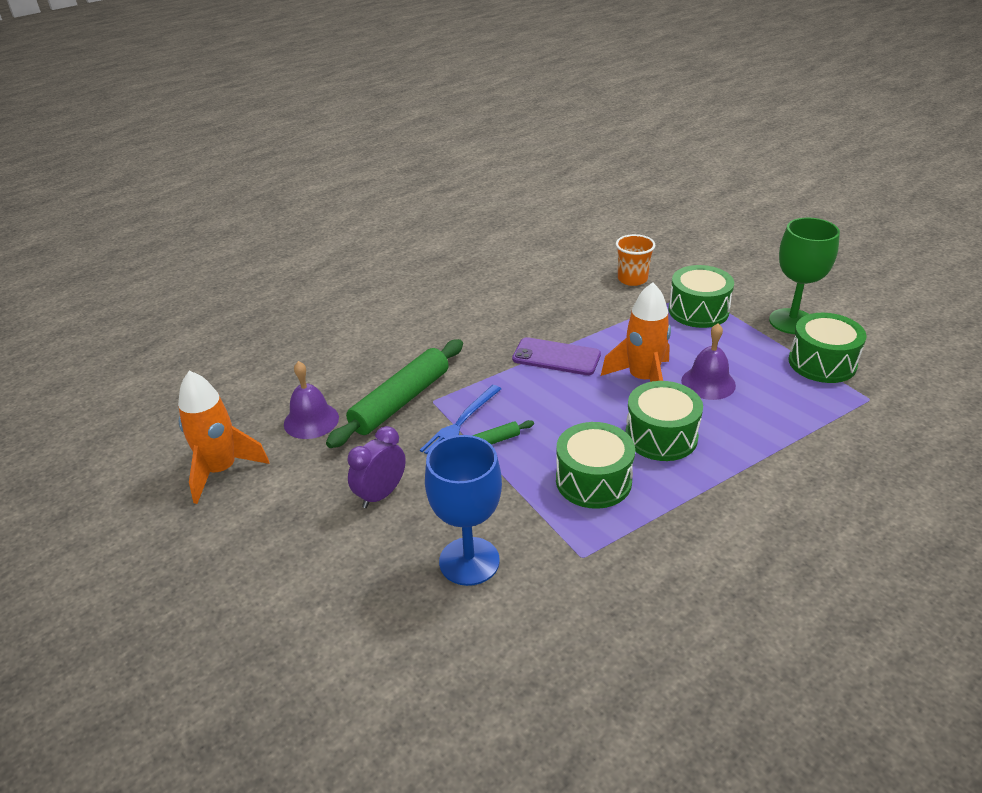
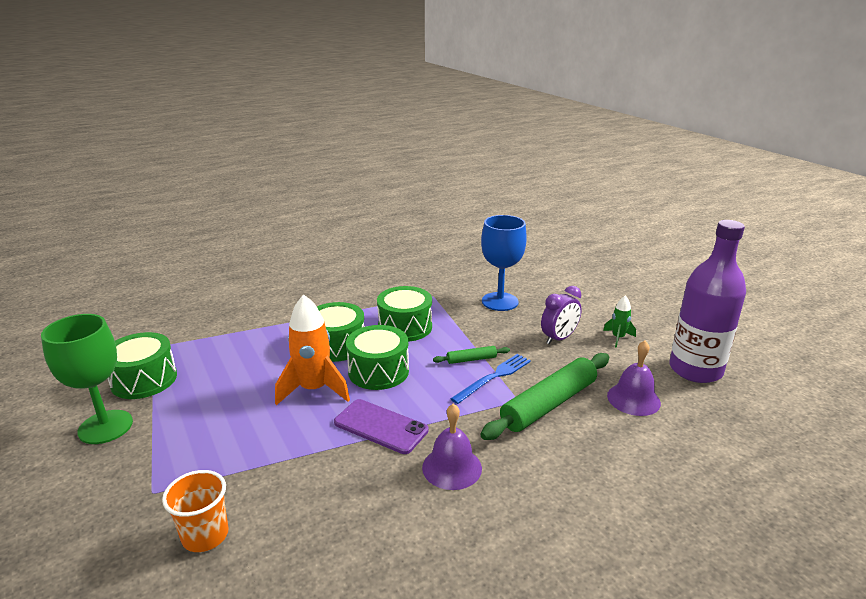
camera: 170 degrees left, 10 degrees down
orange rocket [178,371,269,504] -> purple bottle [669,220,746,383]
green drum [669,265,734,328] -> green drum moved to [346,325,409,390]
purple bell [681,323,736,400] -> purple bell moved to [422,403,482,490]
none -> green rocket [603,295,636,348]

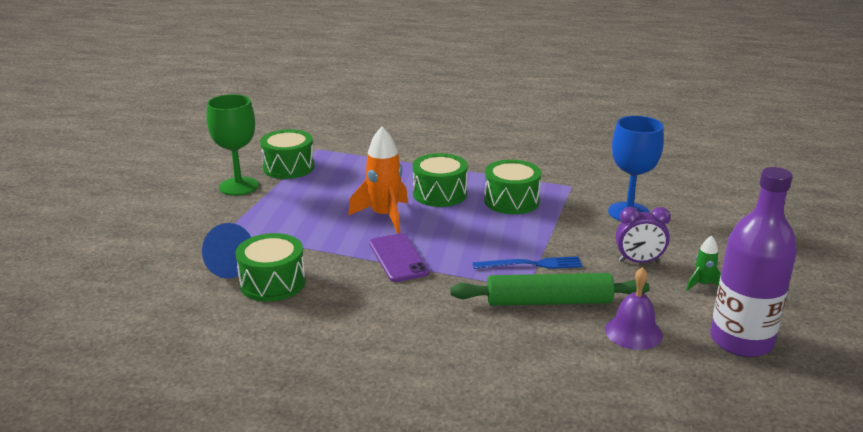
camera: 40 degrees right, 0 degrees up
orange cup [162,470,229,552] -> blue cone [202,223,251,279]
green drum [346,325,409,390] -> green drum moved to [236,233,306,302]
purple bell [422,403,482,490] -> none
green rolling pin [433,346,510,364] -> none

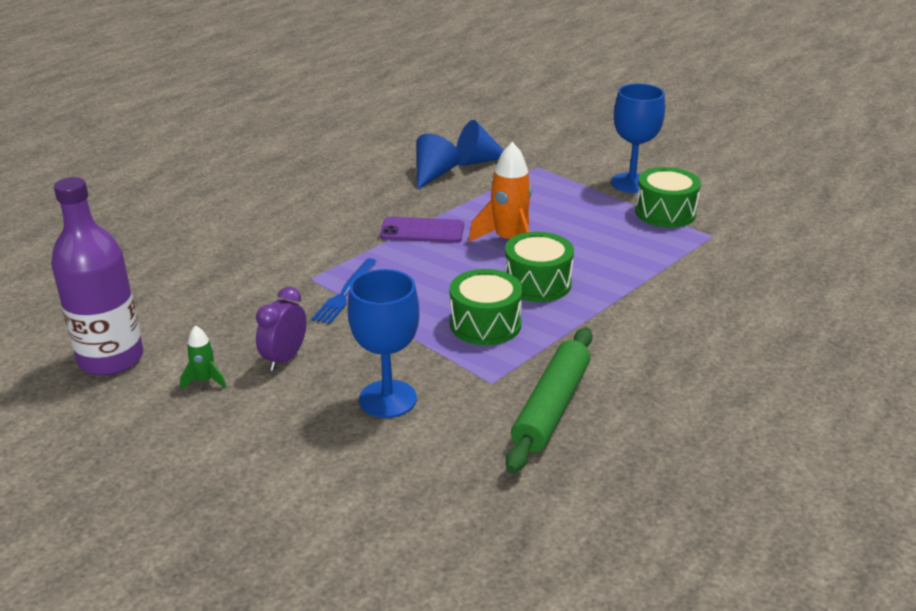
camera: 115 degrees right, 5 degrees up
green goblet [207,94,259,196] -> blue goblet [611,84,665,193]
green drum [236,233,306,302] -> blue cone [416,134,461,190]
green rolling pin [450,273,650,306] -> green rolling pin moved to [506,327,593,473]
purple bell [605,267,663,350] -> none

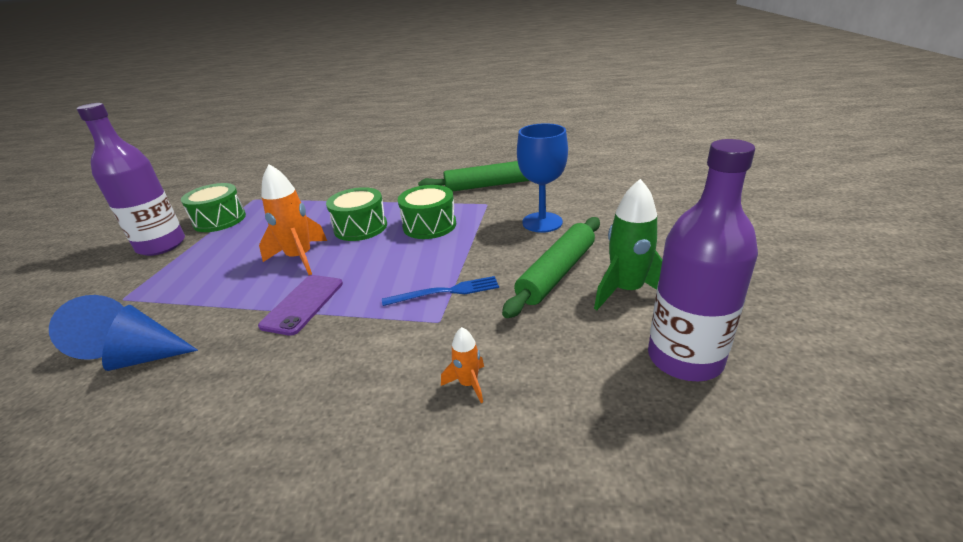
camera: 120 degrees left, 0 degrees up
green rocket [180,325,226,390] -> green rocket [594,179,662,310], size x1.96
purple clock [256,287,306,371] -> green rolling pin [502,217,600,318]
purple phone [380,217,464,243] -> purple phone turned 45 degrees clockwise [258,275,343,336]
blue goblet [611,84,665,193] -> purple bottle [77,103,185,256]
none -> orange rocket [441,327,484,403]

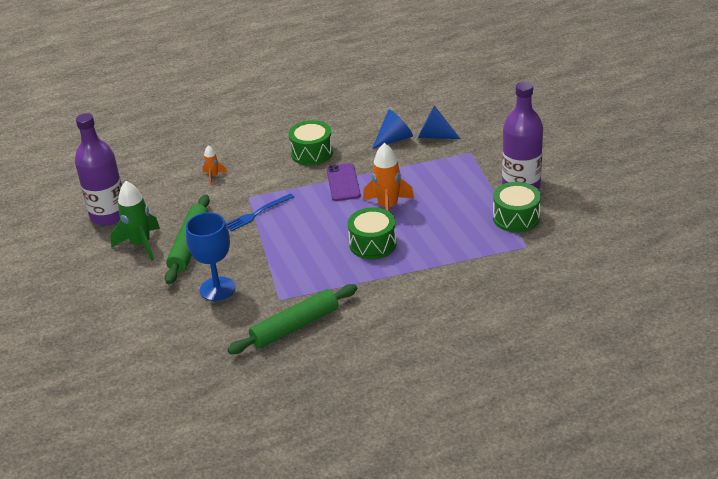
camera: 155 degrees right, 5 degrees up
green drum [398,185,456,239] -> green drum moved to [288,120,333,166]

